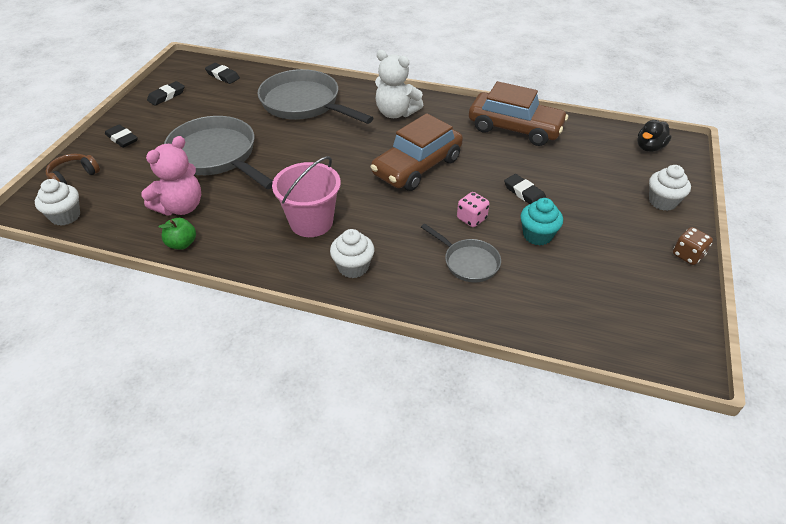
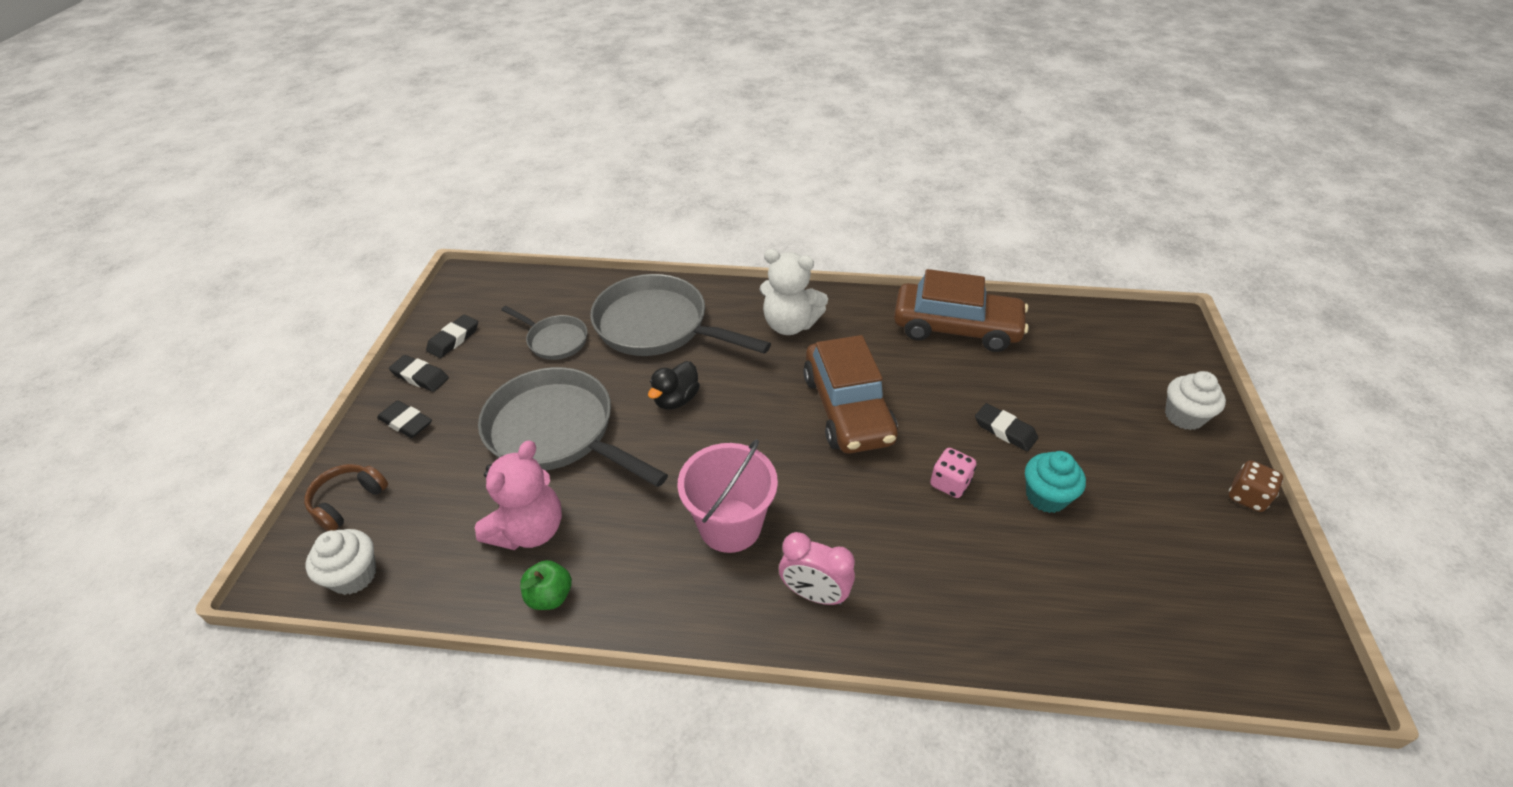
camera: 10 degrees left, 0 degrees up
black eraser [205,63,240,84] -> black eraser moved to [389,355,449,392]
white cupcake [330,229,374,278] -> pink clock [779,532,855,605]
brown car [370,113,463,191] -> brown car turned 45 degrees counterclockwise [803,335,898,453]
grey pan [421,224,501,282] -> grey pan moved to [501,306,588,360]
black duck [637,120,671,152] -> black duck moved to [648,361,700,410]

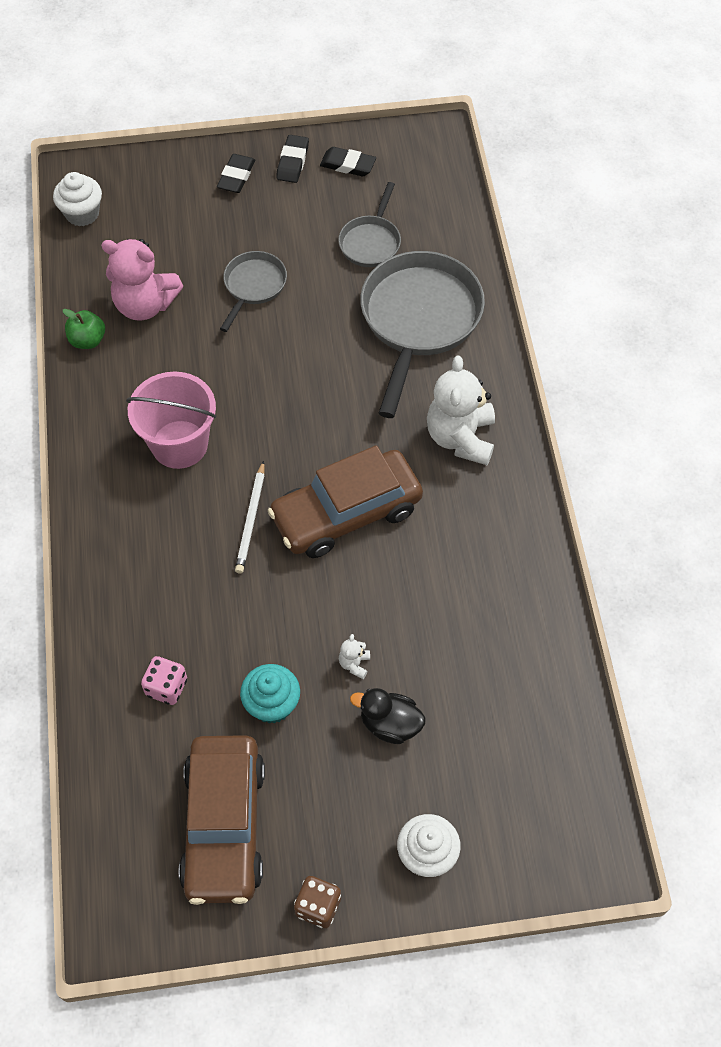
camera: 75 degrees right, 15 degrees up
brown headphones [304,464,388,531] -> none
grey pan [478,367,668,487] -> grey pan [220,251,287,332], size x0.52
black duck [648,361,700,410] -> black duck moved to [350,688,425,744]
pink clock [779,532,855,605] -> none
brown car [894,269,1029,352] -> brown car moved to [179,735,265,905]
pink dice [930,448,977,498] -> pink dice moved to [141,656,187,705]
black eraser [975,403,1038,452] -> white teddy bear [339,634,370,679]
none -> white pencil [235,461,265,574]

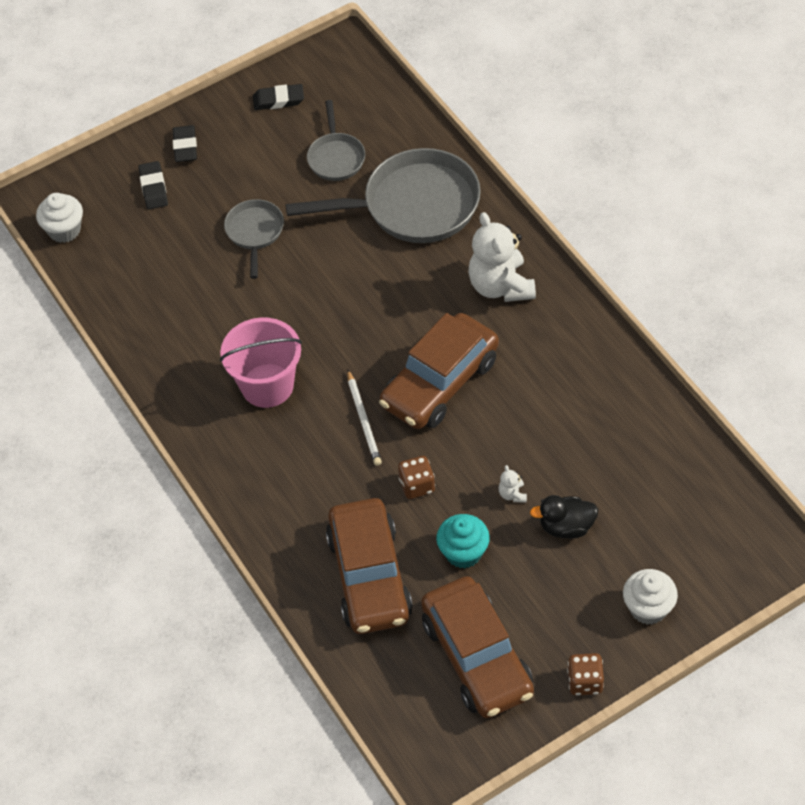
camera: 20 degrees left, 5 degrees down
green apple [63,309,105,349] -> none
pink teddy bear [101,239,183,321] -> none
pink dice [141,656,187,705] -> brown car [326,498,413,634]
black eraser [276,135,309,183] -> black eraser moved to [138,161,168,210]
grey pan [360,251,485,418] -> grey pan turned 90 degrees clockwise [286,148,481,243]
none -> brown dice [398,456,435,499]

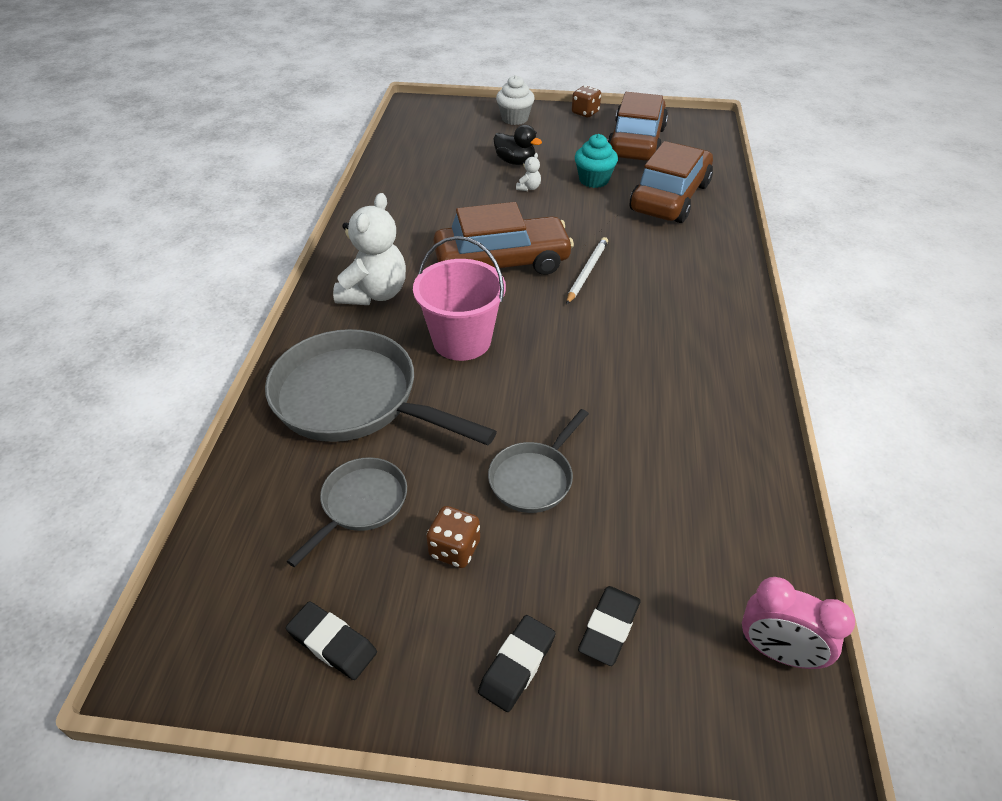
camera: 145 degrees left, 10 degrees down
white cupcake [36,193,83,243] -> pink clock [742,577,855,669]
pink bucket [220,317,302,408] -> pink bucket moved to [413,236,506,361]
brown dice [398,456,435,499] -> brown dice moved to [426,506,480,568]

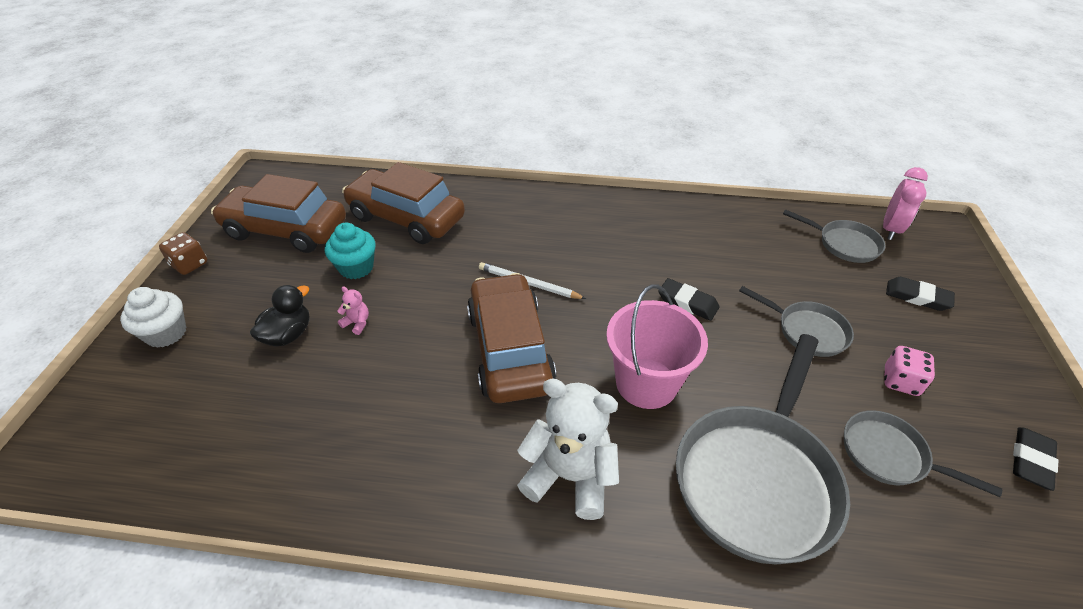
camera: 90 degrees left, 0 degrees up
brown dice [426,506,480,568] -> pink dice [884,346,935,396]
black eraser [478,615,555,712] -> black eraser moved to [658,278,719,321]
white teddy bear [516,153,541,191] -> pink teddy bear [337,287,369,335]
none -> grey pan [783,209,886,263]

